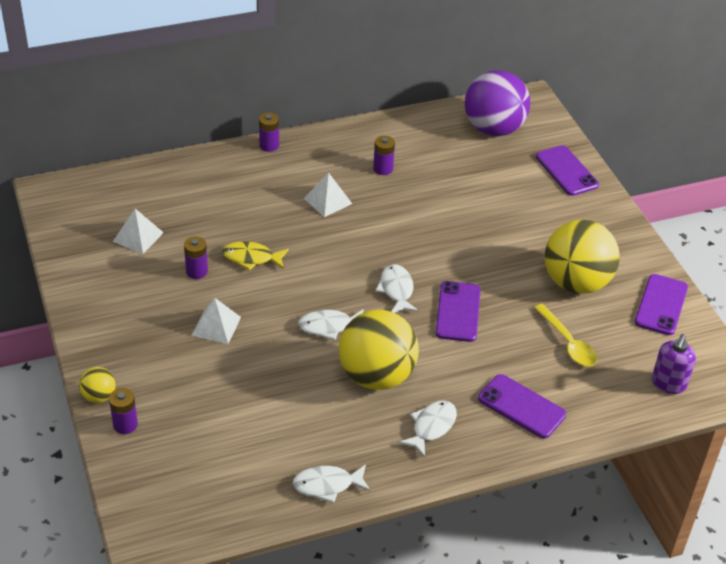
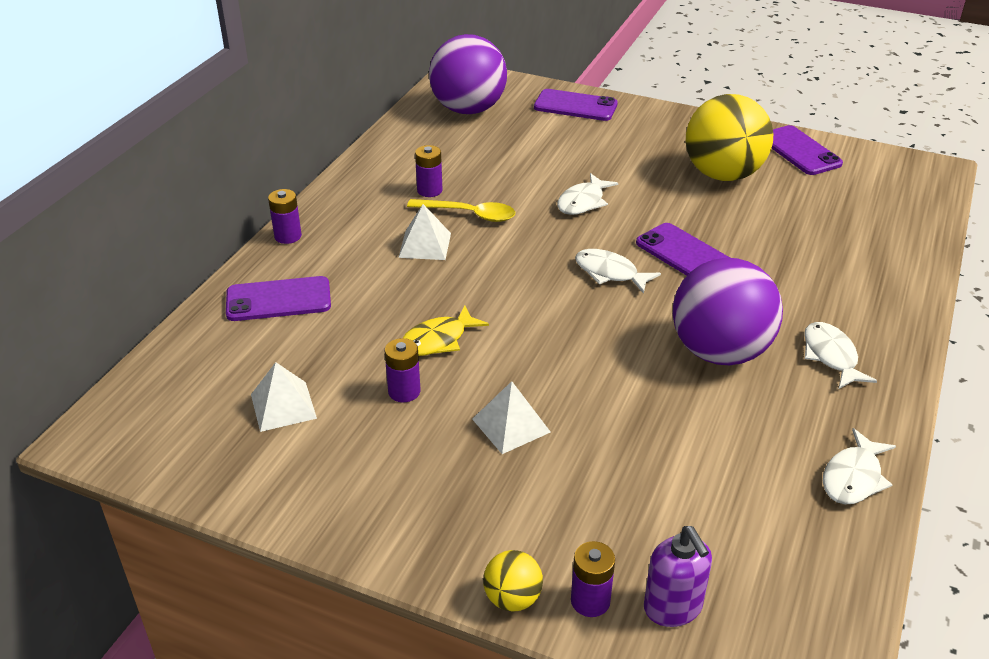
camera: 45 degrees left, 5 degrees down
white fish [298,309,364,340] -> white fish moved to [557,173,618,215]
yellow ball [339,310,419,390] -> purple ball [673,258,783,365]
purple phone [478,374,566,439] -> purple phone moved to [226,276,331,321]
yellow spoon [534,304,597,367] -> yellow spoon moved to [407,199,515,222]
purple soap dispenser [652,334,696,394] -> purple soap dispenser moved to [644,526,712,627]

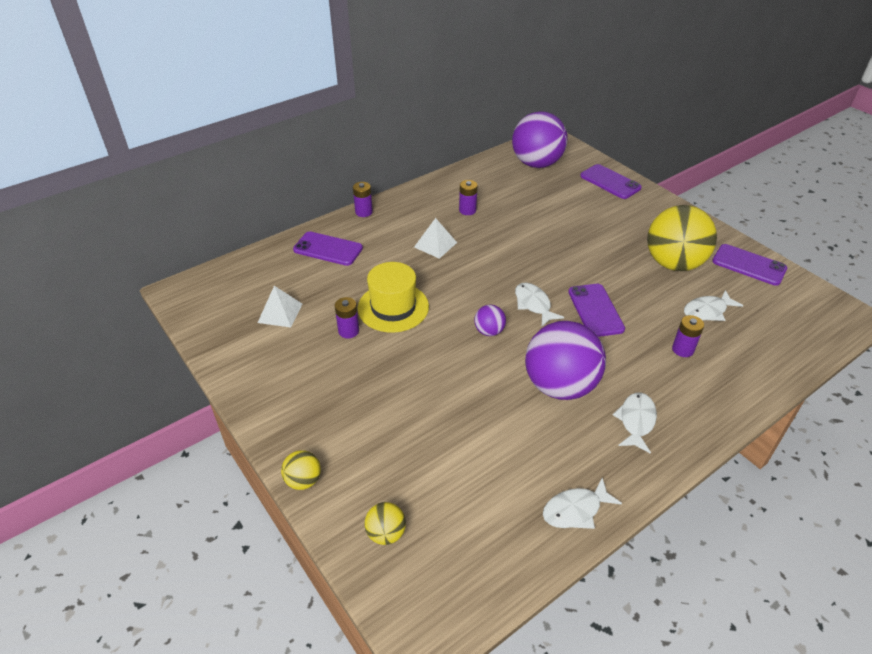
camera: 30 degrees right, 5 degrees up
yellow fish [403,306,489,356] -> yellow hat [358,262,429,333]
yellow spoon [407,199,515,222] -> none
white pyramid [472,381,551,454] -> none
white fish [557,173,618,215] -> white fish moved to [684,290,744,321]
purple battery [571,541,615,617] -> purple battery moved to [672,315,704,357]
purple soap dispenser [644,526,712,627] -> yellow ball [364,502,406,545]
purple phone [771,125,843,175] -> purple phone turned 60 degrees counterclockwise [712,244,787,286]
none -> purple ball [474,305,506,336]

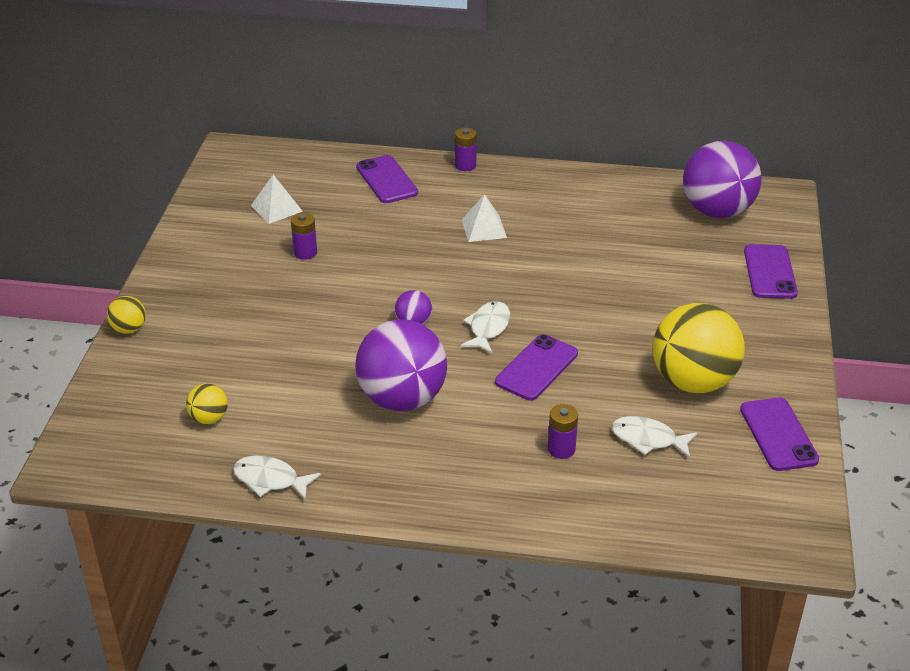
camera: 45 degrees right, 5 degrees down
yellow hat [358,262,429,333] -> none
yellow ball [364,502,406,545] -> yellow ball moved to [186,383,228,424]
purple battery [459,180,478,215] -> none
white fish [613,392,657,454] -> none

